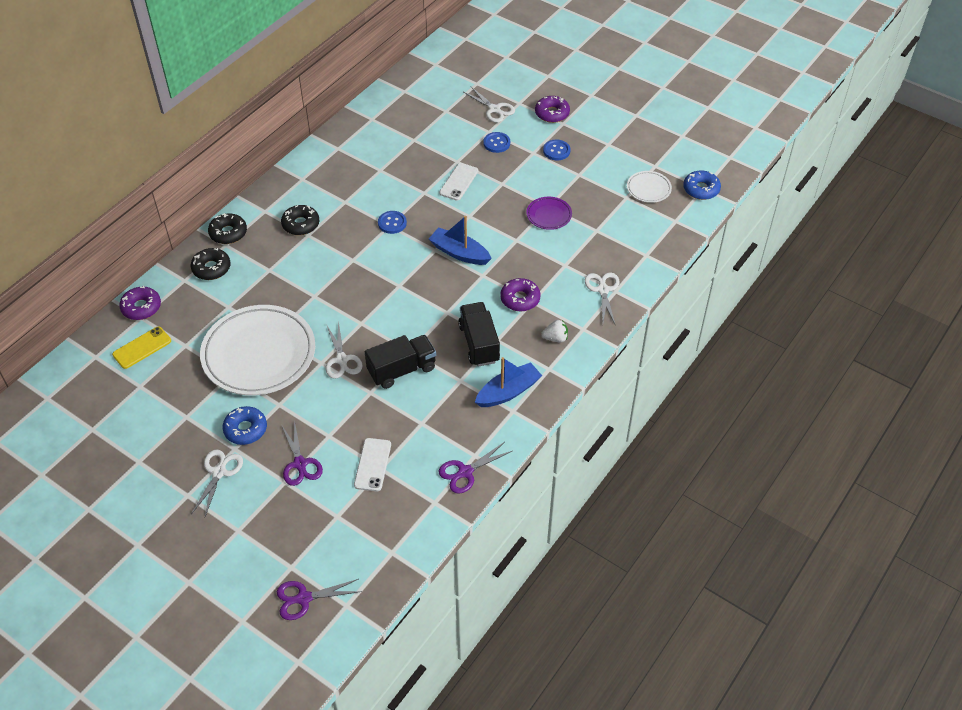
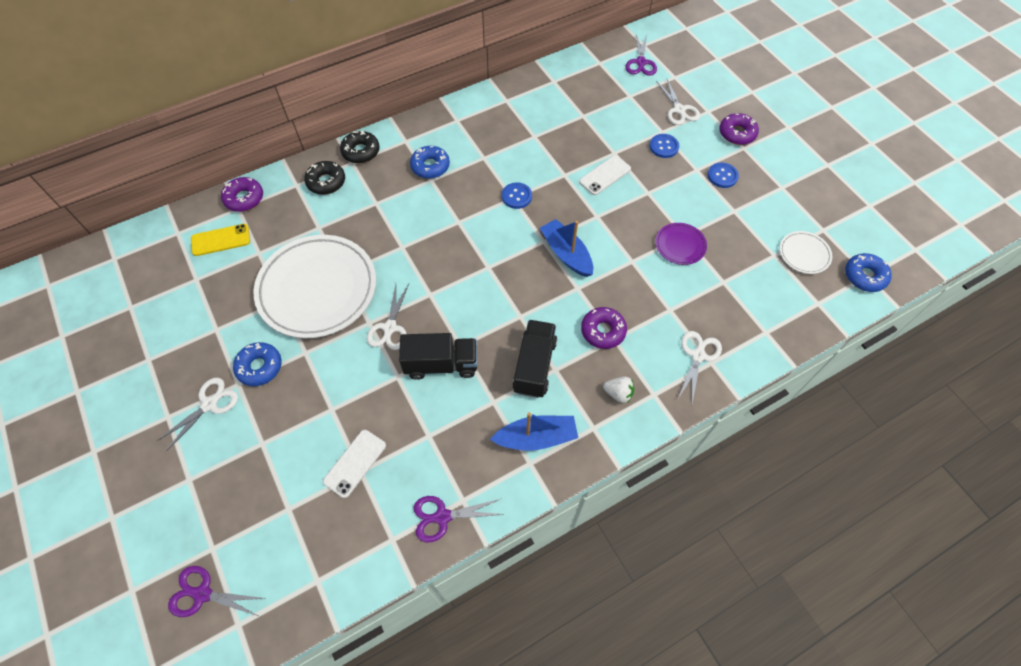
camera: 25 degrees right, 10 degrees up
black donut [281,205,319,235] -> blue donut [410,146,450,179]
purple scissors [281,421,323,486] -> purple scissors moved to [625,34,657,76]

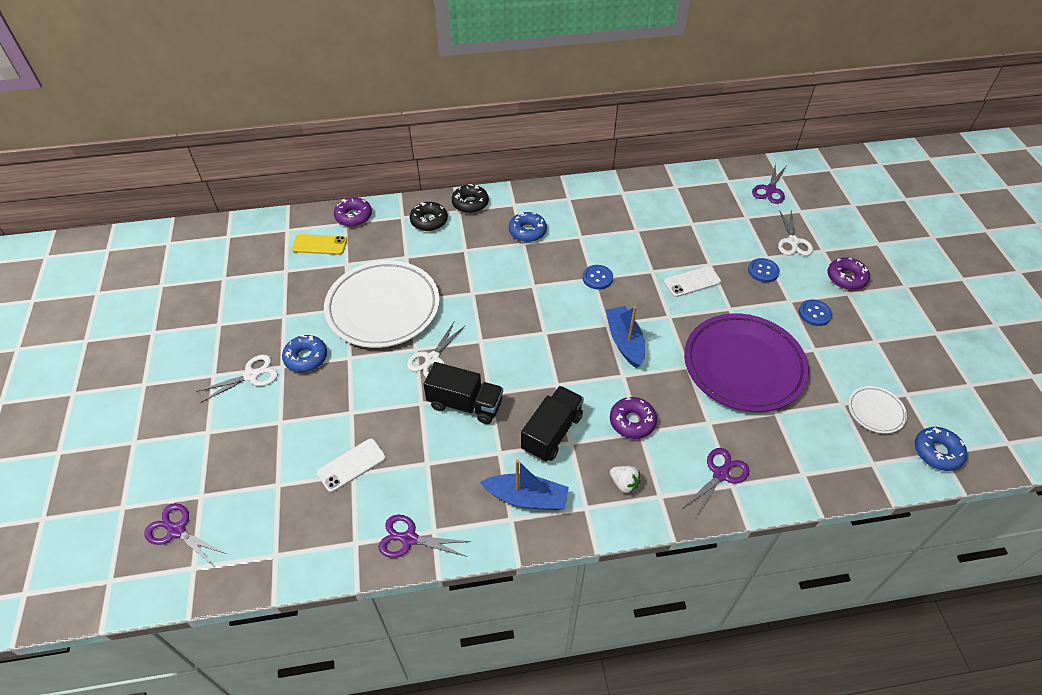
camera: 20 degrees right, 10 degrees down
purple plate [655,223,707,265] -> purple plate [684,313,809,412], size x2.27
white scissors [678,331,722,403] -> purple scissors [683,448,750,517]

